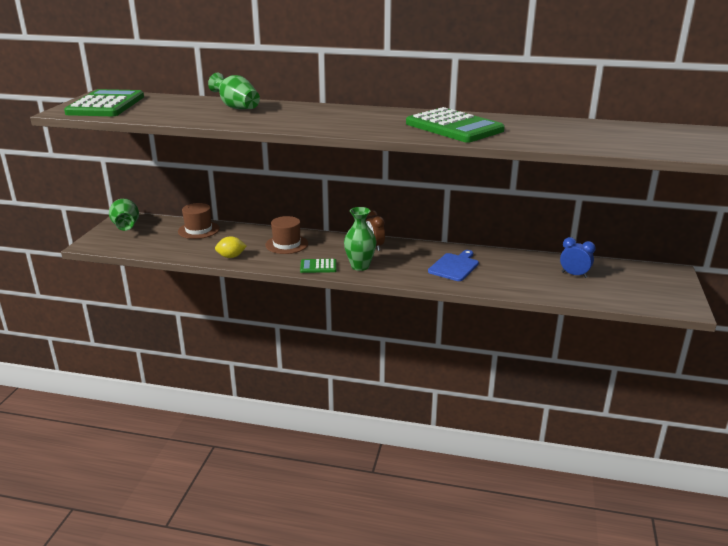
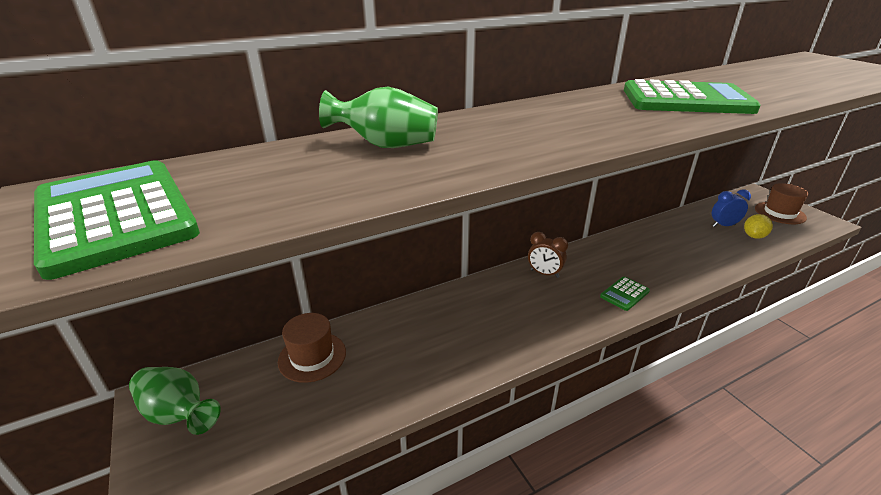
camera: 40 degrees left, 5 degrees up
yellow lemon [215,236,247,258] -> yellow lemon moved to [744,214,773,239]
brown hat [265,216,308,254] -> brown hat moved to [755,183,808,224]
green calculator [300,259,336,273] -> green calculator moved to [600,277,650,311]
green vase [344,207,376,271] -> none
blue cutting board [428,250,479,281] -> none

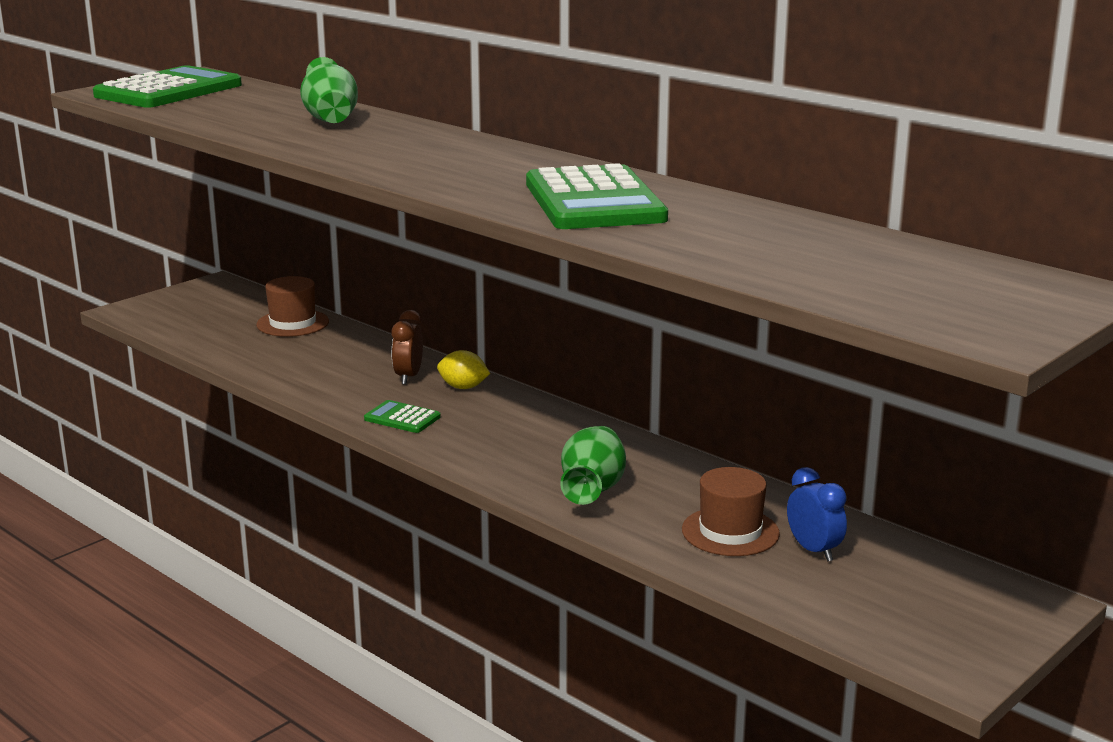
camera: 70 degrees right, 10 degrees down
green vase [129,367,221,435] -> green vase moved to [560,426,626,505]
brown clock [528,232,568,278] -> brown clock moved to [392,310,423,385]
green calculator [600,277,650,311] -> green calculator moved to [364,400,441,433]
yellow lemon [744,214,773,239] -> yellow lemon moved to [437,350,490,389]
brown hat [755,183,808,224] -> brown hat moved to [682,467,780,556]

